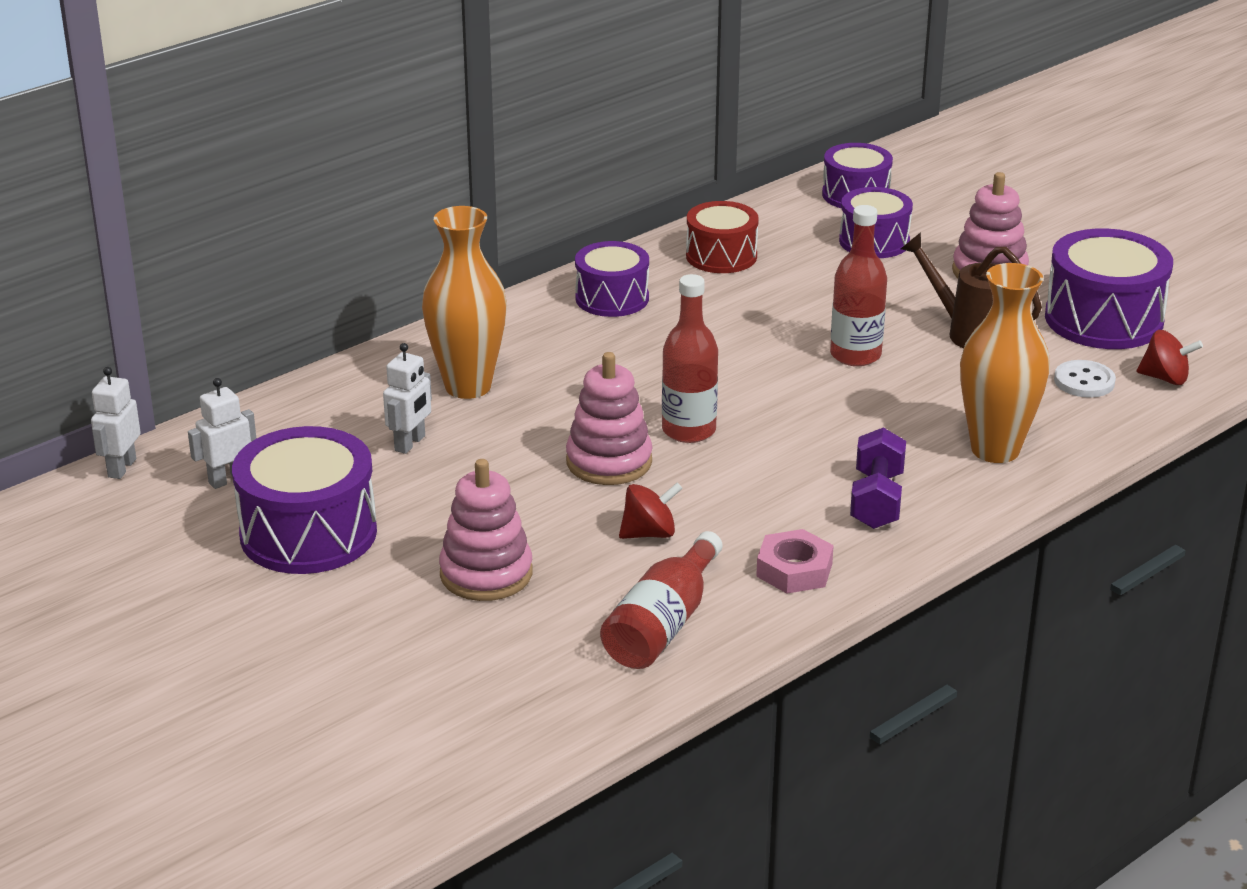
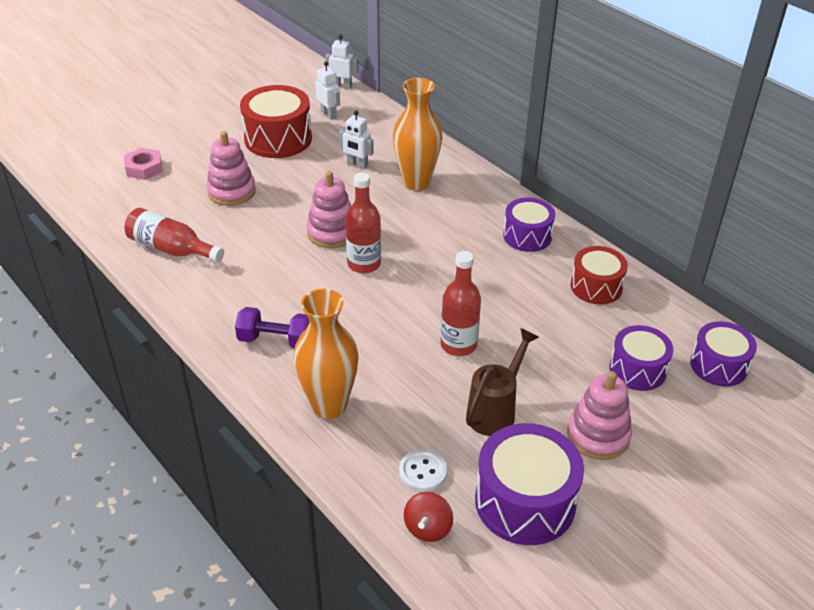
camera: 90 degrees right, 10 degrees up
purple drum [232,426,377,574] -> red drum [240,85,312,158]
red spinning top [619,482,683,539] -> none
pink nut [756,529,834,594] -> pink nut moved to [124,148,163,180]

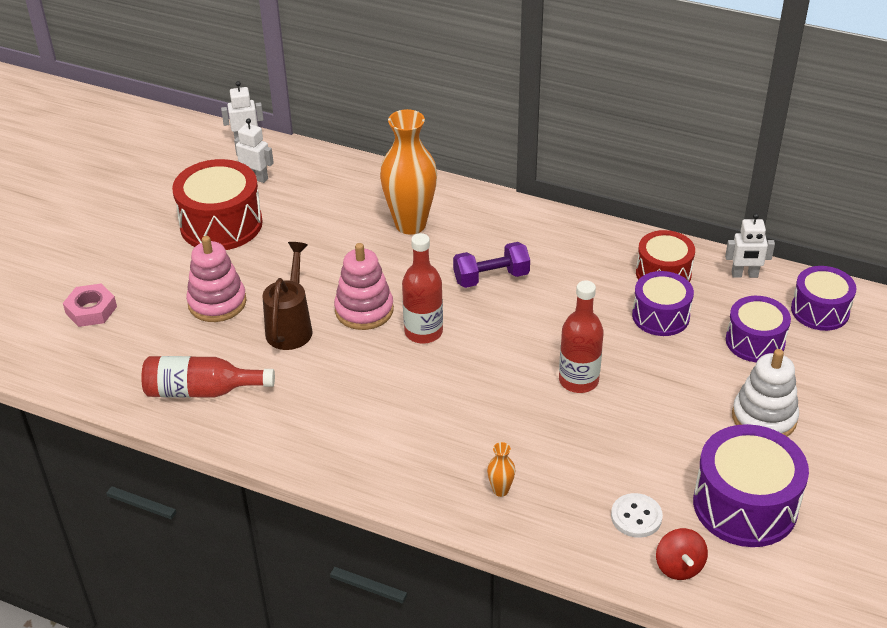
camera: 25 degrees left, 0 degrees up
purple dumbbell [235,307,309,348] -> purple dumbbell moved to [453,242,530,288]
orange vase [293,289,359,419] -> orange vase [487,442,515,497], size x0.41
white robot [339,110,374,169] -> white robot moved to [725,213,775,278]
brown watering can [466,328,539,436] -> brown watering can moved to [262,242,312,350]
purple drum [503,198,555,252] -> purple drum moved to [632,271,694,336]
pink stacking toy [567,371,632,460] -> white stacking toy [732,349,799,437]

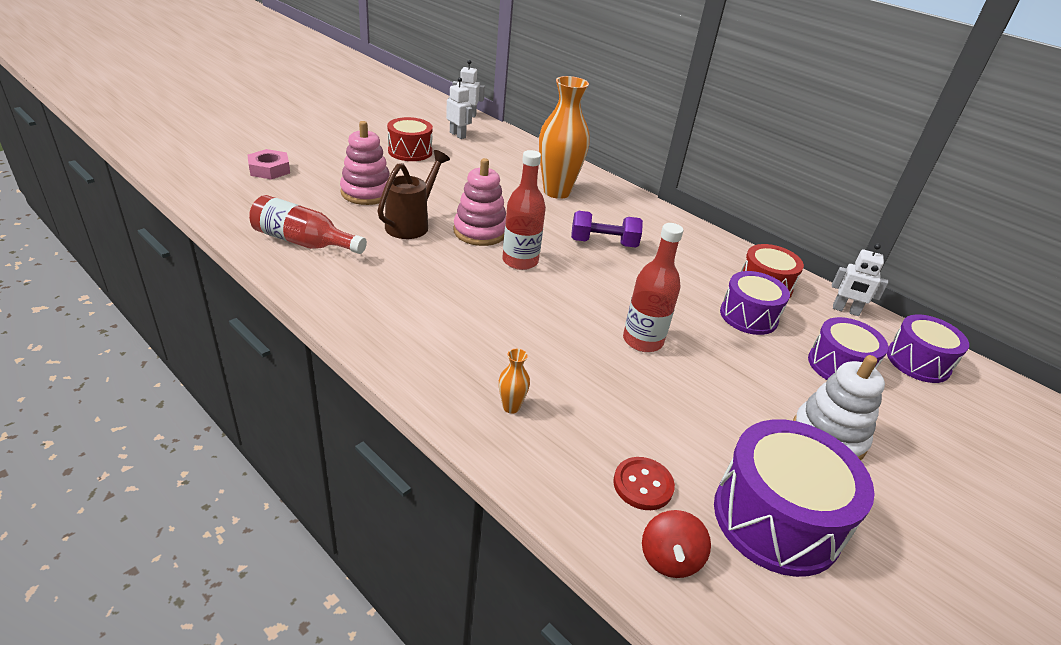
camera: 15 degrees right, 5 degrees down
red drum [172,159,263,250] -> red drum [387,117,433,161], size x0.64
white button [611,493,663,538] -> red button [613,457,675,510]

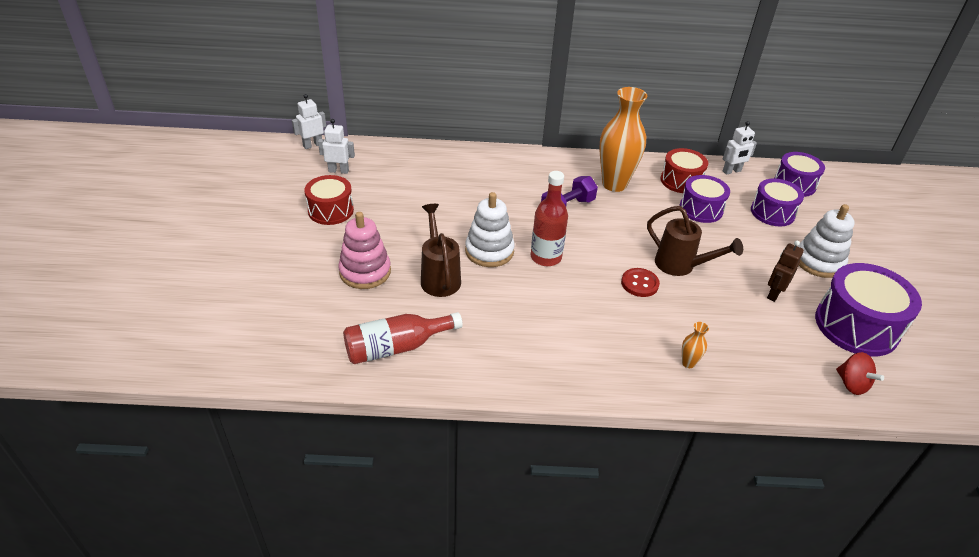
camera: 40 degrees left, 5 degrees up
pink nut [247,149,290,180] -> none
pink stacking toy [453,158,506,246] -> white stacking toy [465,192,515,267]
orange vase [539,76,589,199] -> orange vase moved to [599,87,647,192]
red button [613,457,675,510] -> red button moved to [621,268,660,297]
red bottle [623,223,683,352] -> brown watering can [647,206,743,276]
none -> brown robot [767,241,804,302]

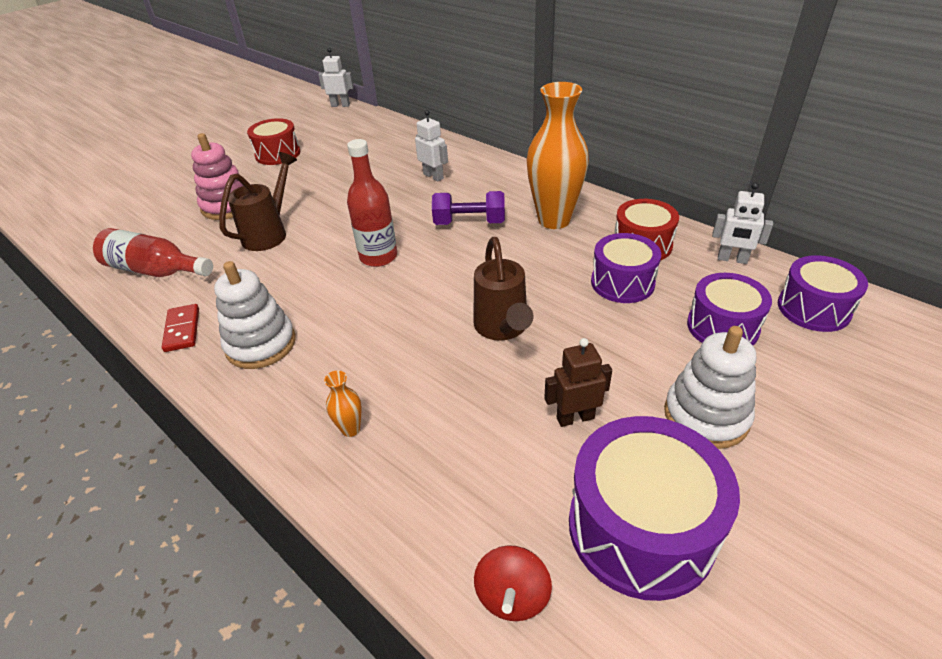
camera: 45 degrees right, 0 degrees up
white robot [318,119,355,174] -> white robot moved to [415,110,448,182]
white stacking toy [465,192,515,267] -> white stacking toy moved to [214,261,296,369]
red button [621,268,660,297] -> none
none -> red domino [162,304,199,352]

